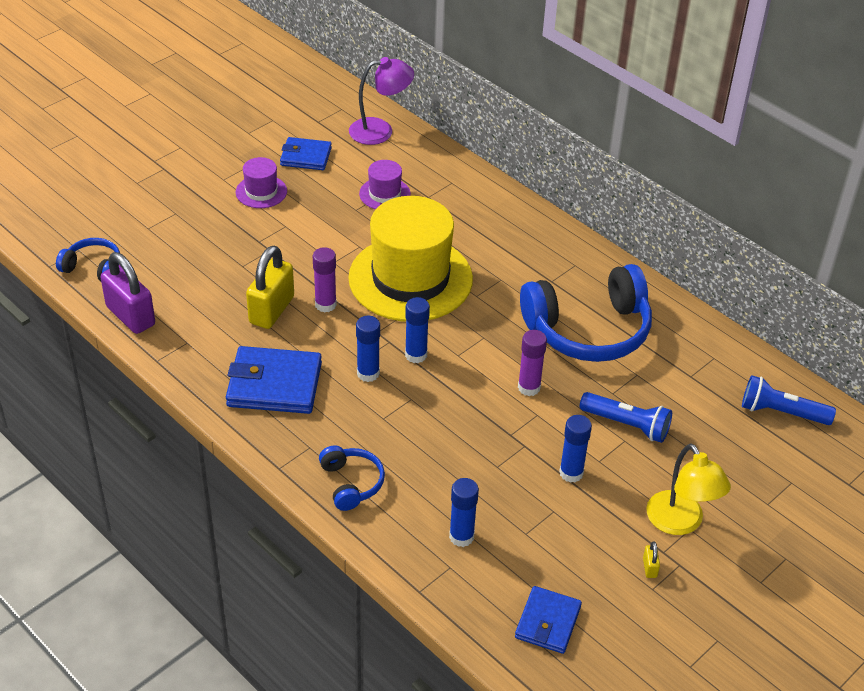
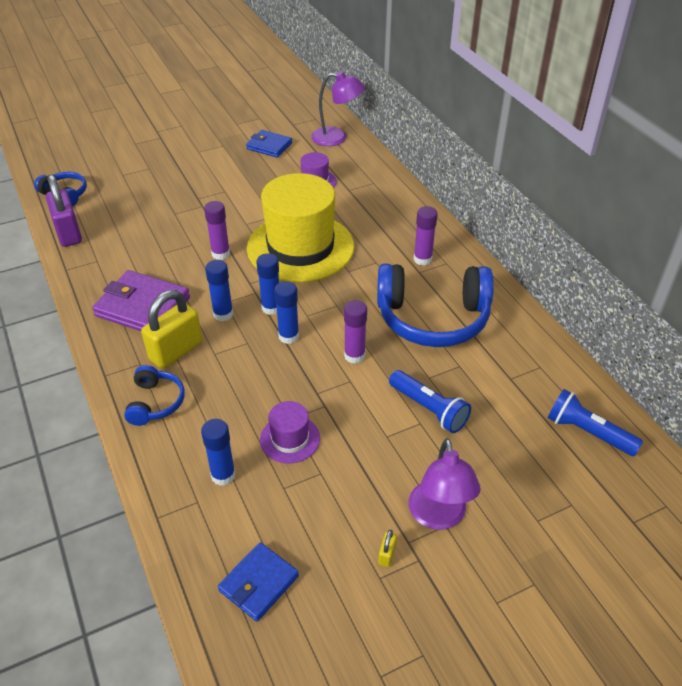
camera: 20 degrees right, 0 degrees up
blue wallet [226,346,322,414] -> purple wallet [92,270,190,331]
purple hat [236,157,287,208] -> purple hat moved to [260,401,320,464]
yellow padlock [246,246,294,329] -> yellow padlock moved to [141,290,202,369]
blue glue stick [559,415,592,483] -> blue glue stick moved to [274,281,299,344]
yellow lamp [646,444,731,535] -> purple lamp [409,438,481,530]
none -> purple glue stick [414,206,438,265]

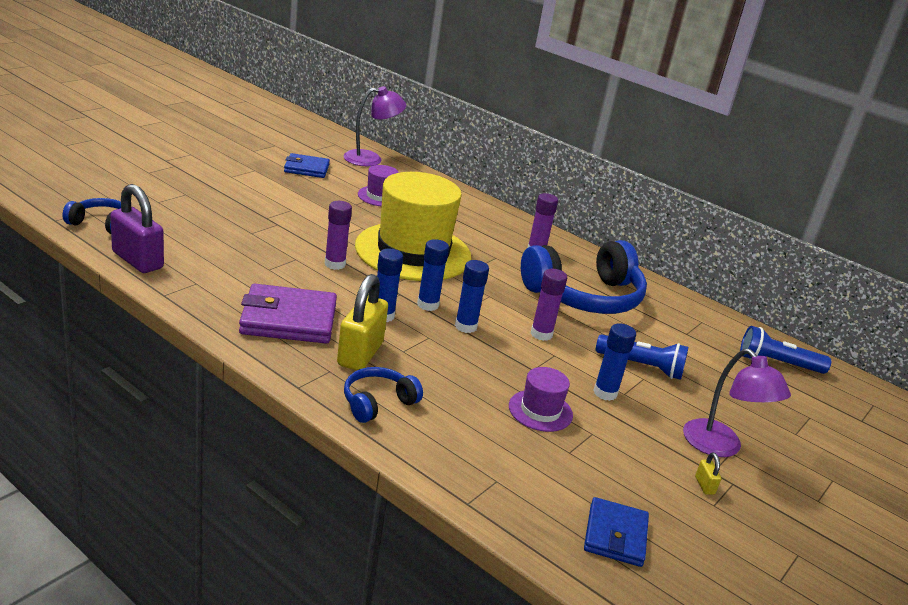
camera: 30 degrees left, 15 degrees down
blue headphones [124,365,185,426] -> blue headphones turned 105 degrees counterclockwise [344,367,423,423]
blue glue stick [201,419,236,486] -> blue glue stick moved to [593,323,636,401]

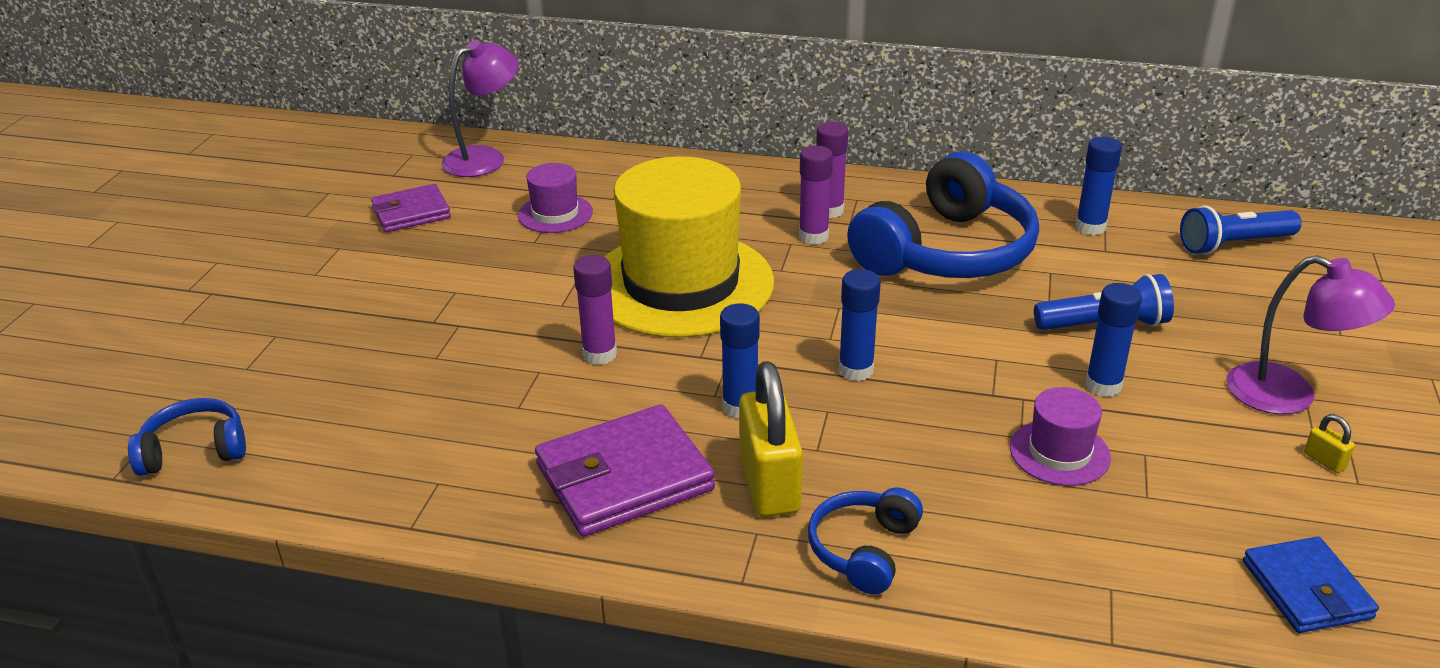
camera: 20 degrees left, 5 degrees up
purple padlock [110,184,164,273] -> none
blue wallet [284,153,330,178] -> purple wallet [371,184,451,232]
blue glue stick [417,239,449,311] -> blue glue stick moved to [1075,137,1122,235]
purple glue stick [531,269,567,341] -> purple glue stick moved to [799,145,833,245]

